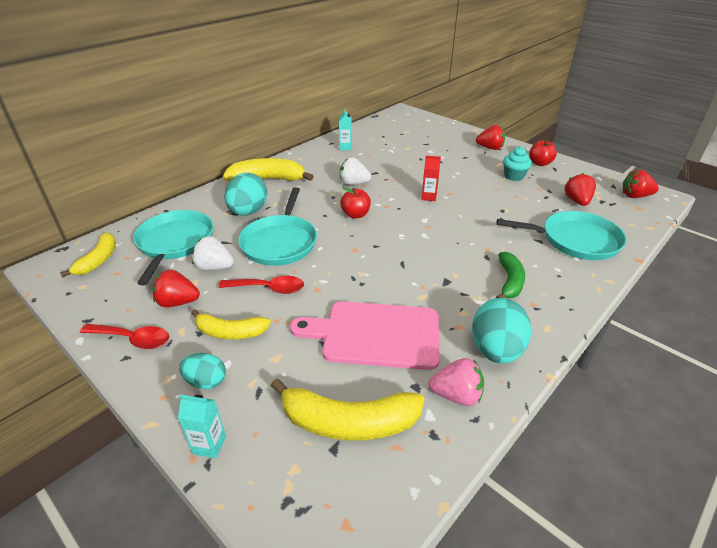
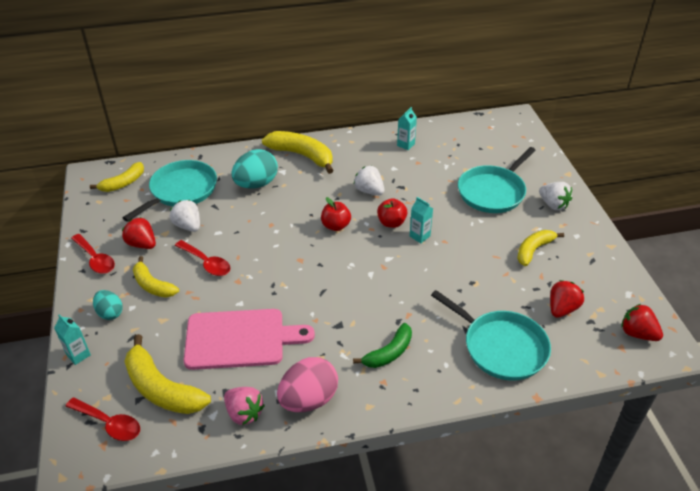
camera: 35 degrees right, 5 degrees up
turquoise pan [238,187,317,266] -> turquoise pan moved to [458,147,536,213]
pink cutting board [290,301,440,370] -> pink cutting board turned 135 degrees clockwise [184,309,315,370]
red carton [422,156,441,201] -> turquoise carton [410,197,433,243]
turquoise egg [472,298,531,364] -> pink egg [277,357,338,412]
red strawberry [476,125,505,150] -> white strawberry [539,182,572,210]
turquoise cupcake [503,147,532,181] -> yellow banana [517,230,564,266]
red apple [529,140,557,166] -> red apple moved to [377,198,408,228]
none -> red spoon [65,397,140,441]

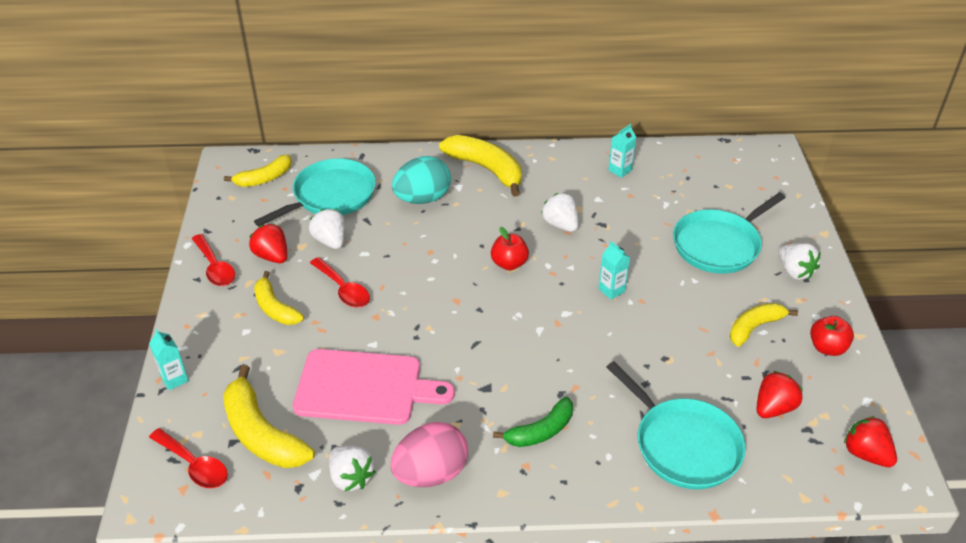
camera: 10 degrees right, 0 degrees up
turquoise egg [93,290,123,320] -> none
pink strawberry [224,387,265,425] -> white strawberry [329,445,376,491]
red apple [377,198,408,228] -> red apple moved to [810,316,854,356]

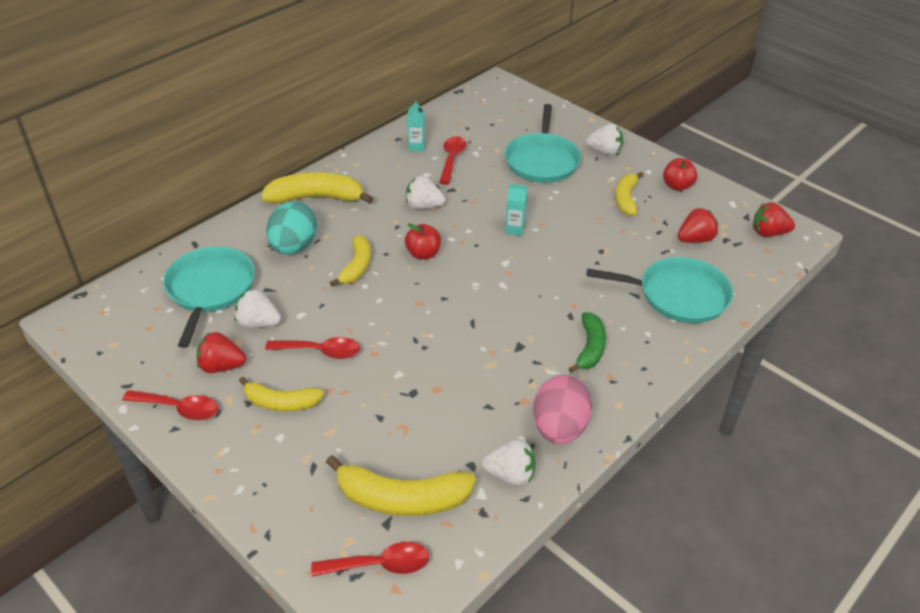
camera: 45 degrees left, 0 degrees up
turquoise carton [149,329,188,390] -> none
yellow banana [224,155,292,187] -> yellow banana moved to [330,235,371,287]
pink cutting board [293,349,455,425] -> none
red strawberry [757,371,803,418] -> red strawberry turned 60 degrees clockwise [678,208,718,243]
none -> red spoon [439,136,466,185]

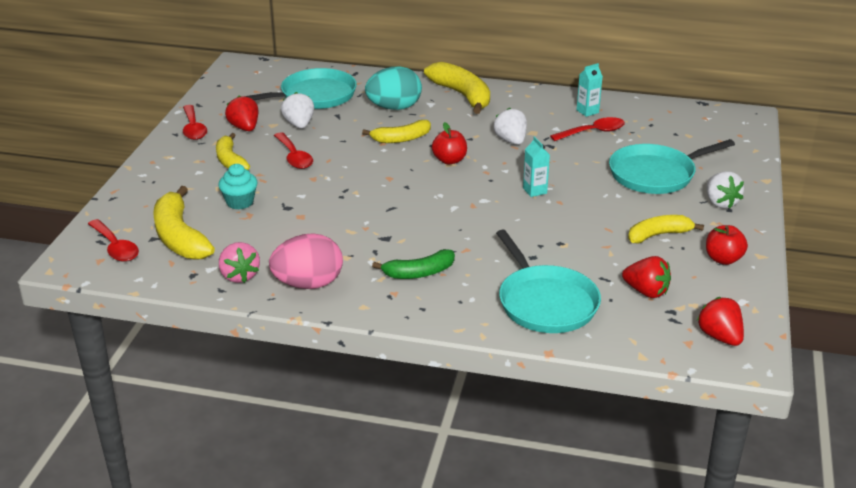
camera: 60 degrees right, 10 degrees down
white strawberry [482,439,536,486] -> pink strawberry [219,242,260,283]
none -> turquoise cupcake [218,164,257,210]

